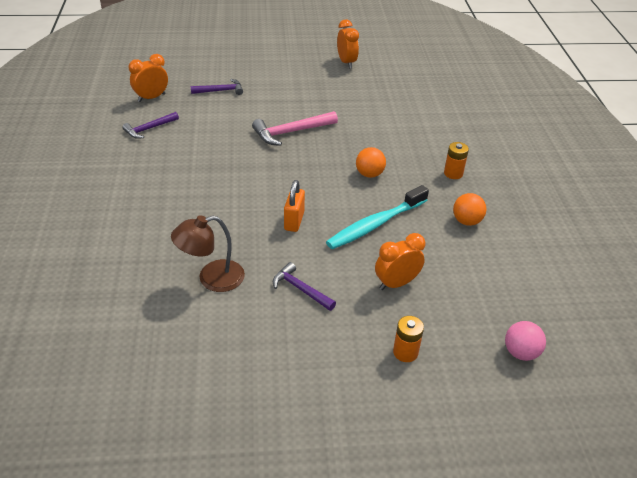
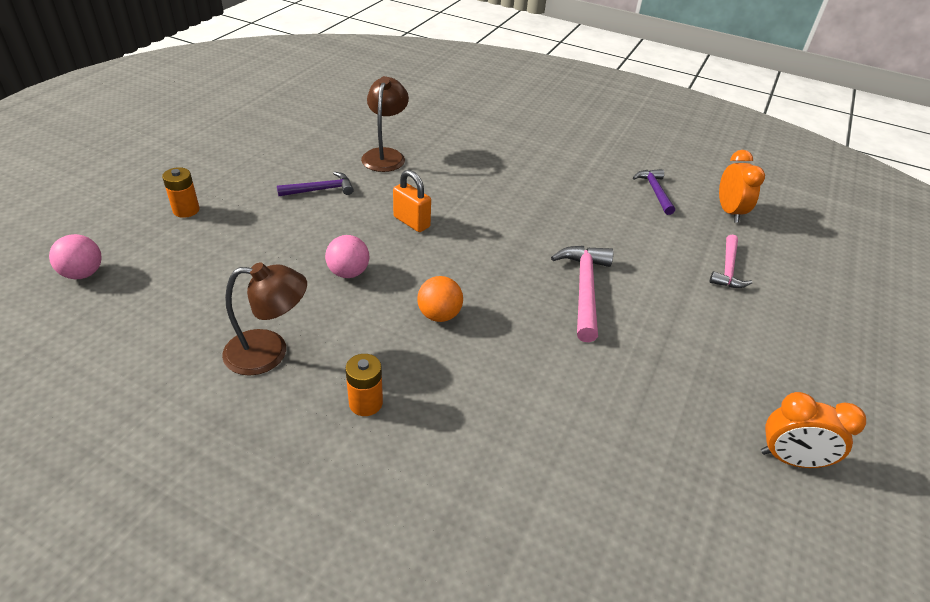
camera: 120 degrees right, 0 degrees up
purple hammer [191,79,243,95] -> pink hammer [709,234,753,288]
turquoise toothbrush [326,185,429,249] -> pink ball [325,235,369,278]
orange clock [375,233,425,290] -> none
orange ball [453,193,486,226] -> brown lamp [222,262,307,376]

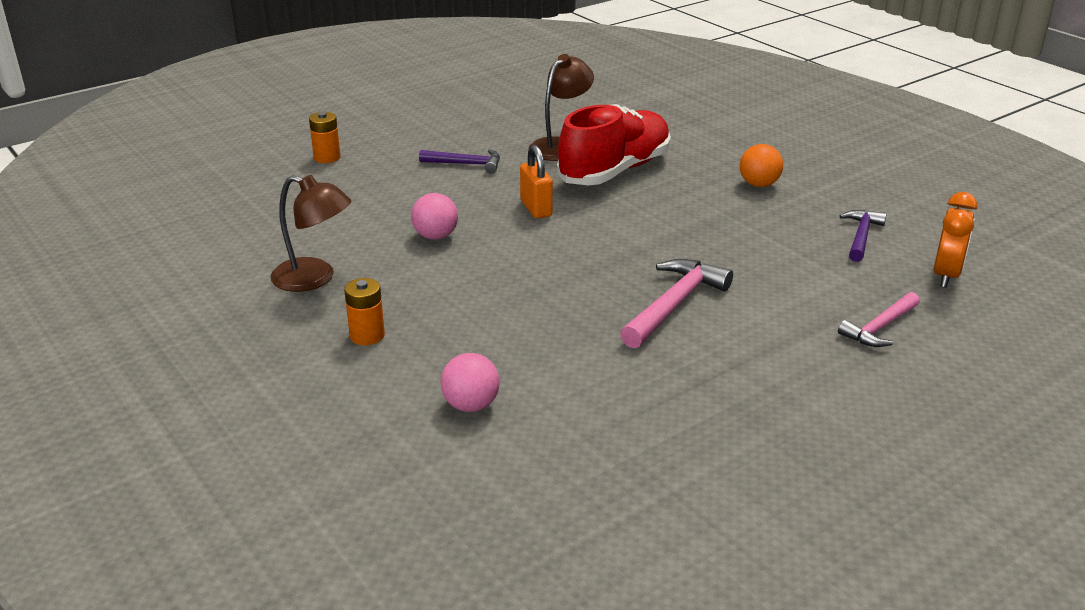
camera: 30 degrees right, 10 degrees down
pink ball [49,234,102,279] -> pink ball moved to [440,353,500,412]
orange ball [417,276,463,322] -> orange ball moved to [740,144,783,187]
orange clock [761,392,866,468] -> none
none -> red shoe [557,104,671,185]

